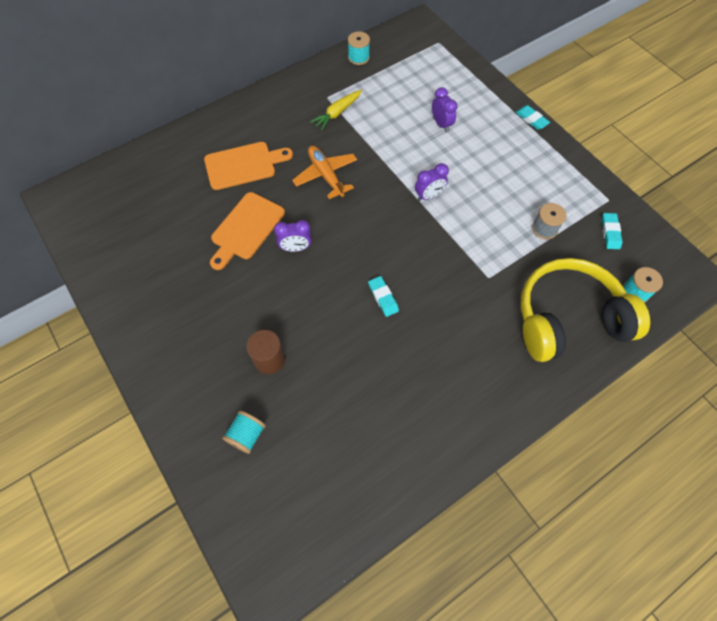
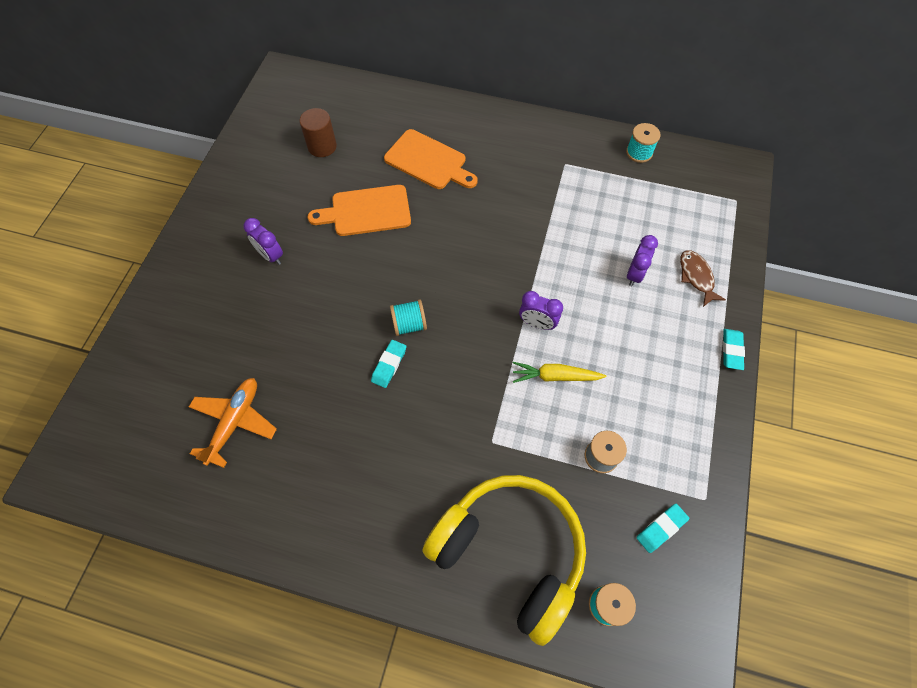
camera: 50 degrees right, 0 degrees up
turquoise spool [222,411,266,454] -> turquoise spool moved to [390,300,427,336]
brown cylinder [247,330,285,374] -> brown cylinder moved to [299,108,337,157]
purple clock [274,220,312,252] -> purple clock moved to [244,218,283,265]
orange plane [292,146,357,199] -> orange plane moved to [189,378,277,468]
yellow carrot [310,90,362,131] -> yellow carrot moved to [513,362,607,383]
none -> brown fish [680,250,726,307]

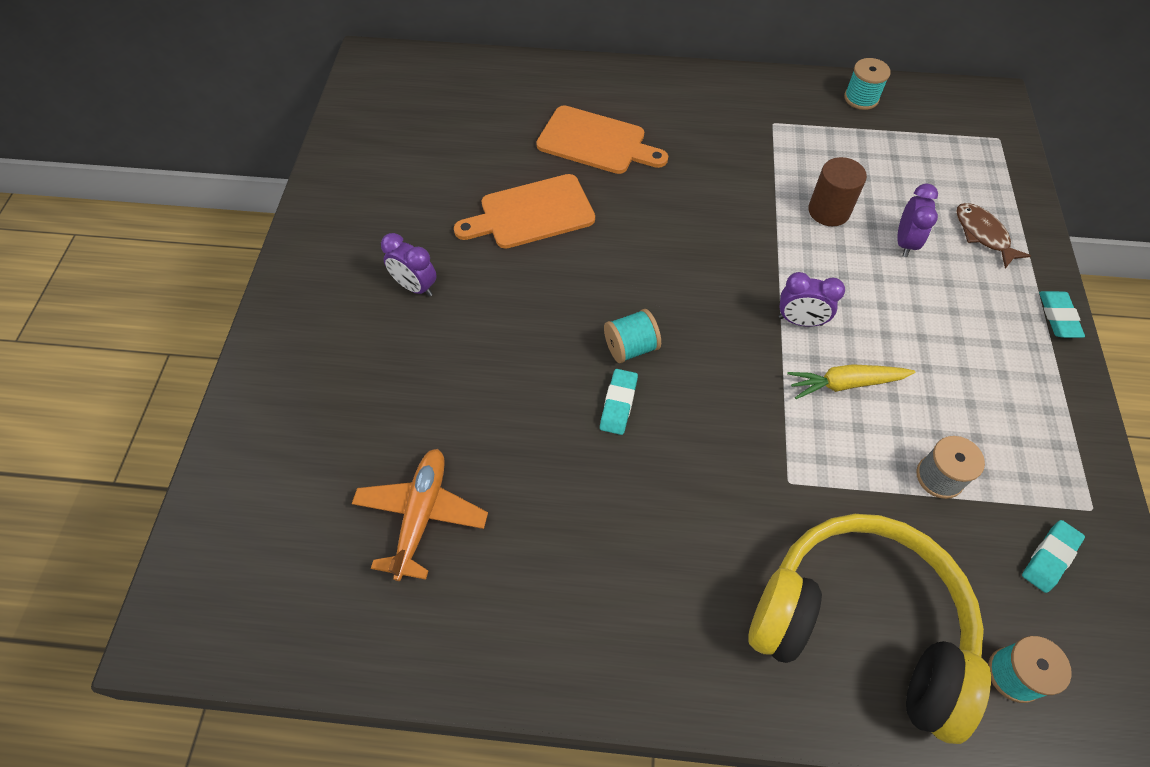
camera: 10 degrees left, 5 degrees down
brown cylinder [299,108,337,157] -> brown cylinder moved to [808,157,867,226]

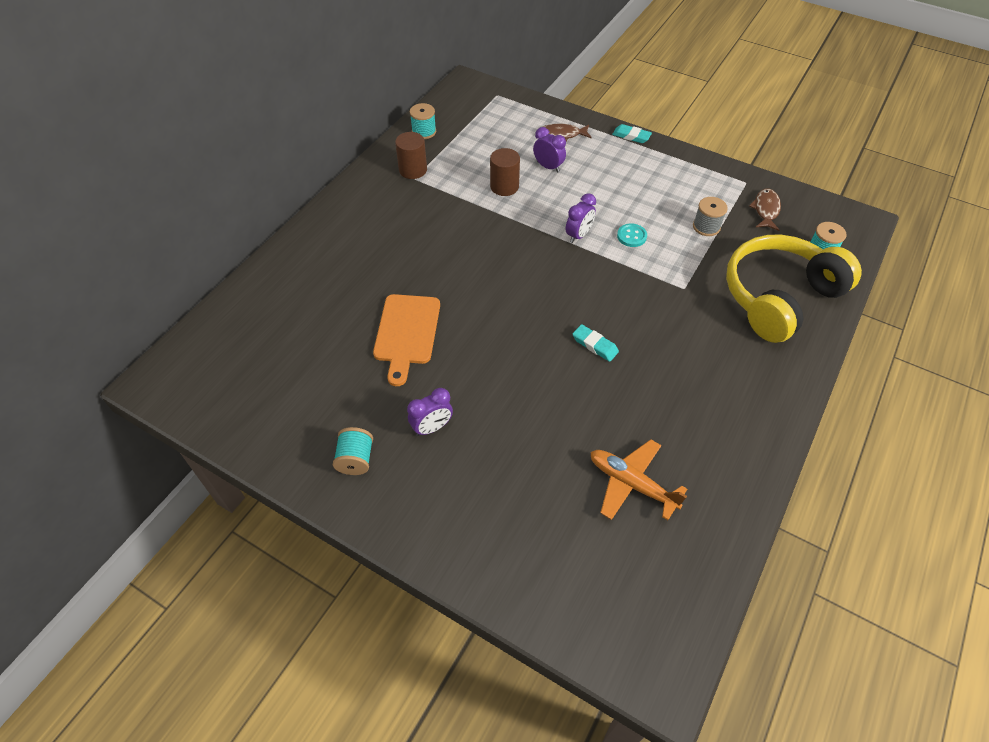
camera: 65 degrees left, 5 degrees down
orange cutting board [536,106,668,174] -> none
turquoise spool [604,309,661,363] -> turquoise spool moved to [333,427,373,475]
yellow carrot [787,364,915,399] -> turquoise button [617,223,647,247]
turquoise eraser [1022,520,1085,593] -> brown fish [749,188,781,231]
none -> brown cylinder [395,132,427,179]

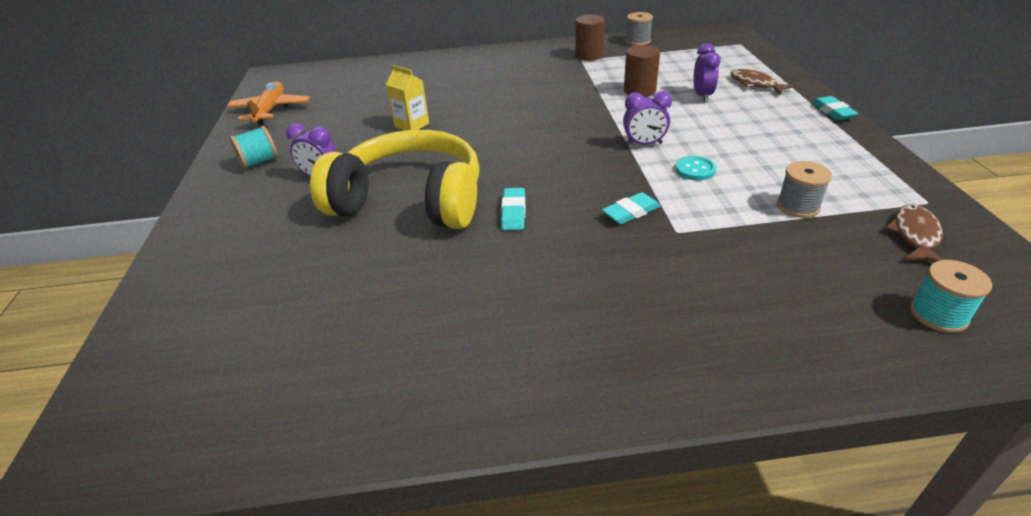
camera: 55 degrees right, 15 degrees down
orange cutting board [373,294,440,386] -> yellow carton [386,65,429,131]
turquoise spool [410,103,436,139] -> grey spool [625,12,653,46]
orange plane [590,439,687,520] -> orange plane moved to [227,81,310,126]
yellow headphones [726,235,862,343] -> yellow headphones moved to [310,130,480,229]
brown fish [749,188,781,231] -> brown fish turned 45 degrees counterclockwise [885,204,943,262]
none -> turquoise eraser [602,192,660,224]

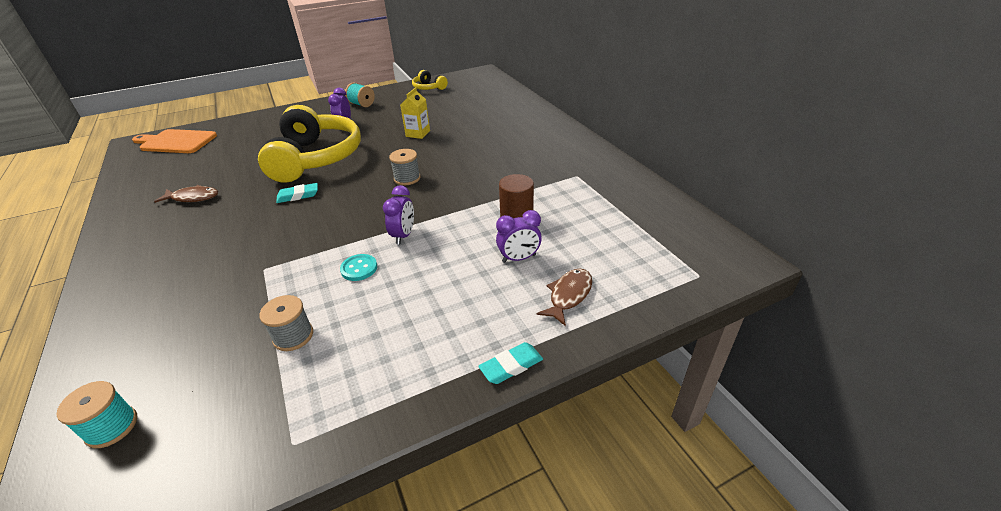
camera: 70 degrees right, 0 degrees up
orange plane [227,81,310,126] -> yellow headphones [412,70,448,90]
brown cylinder [575,15,605,61] -> none
turquoise eraser [602,192,660,224] -> none
purple clock [623,91,672,146] -> purple clock turned 150 degrees counterclockwise [383,185,414,245]
grey spool [625,12,653,46] -> grey spool moved to [389,149,420,185]
brown fish [885,204,943,262] -> brown fish moved to [154,185,218,203]
none -> orange cutting board [132,129,217,153]

